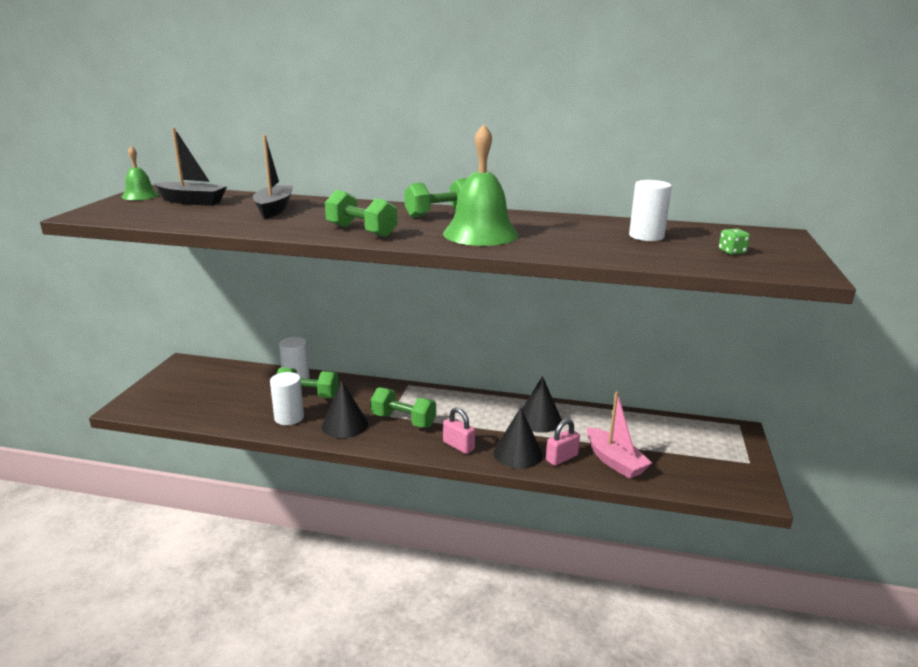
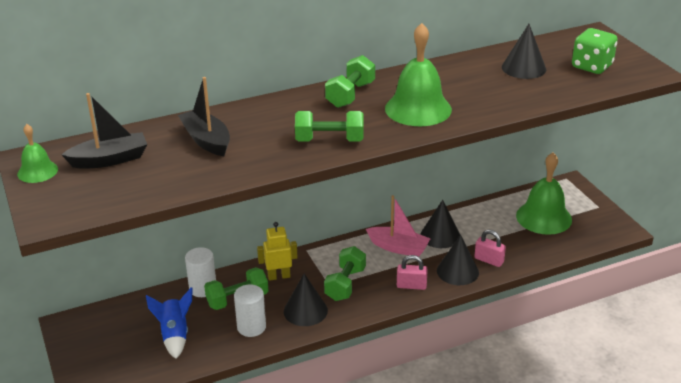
camera: 35 degrees left, 10 degrees up
green dumbbell [371,387,436,428] -> green dumbbell turned 60 degrees counterclockwise [324,246,366,301]
pink padlock [546,419,580,466] -> pink padlock turned 75 degrees counterclockwise [474,229,506,267]
pink boat [587,391,652,479] -> pink boat moved to [366,195,431,257]
white cylinder [629,180,672,241] -> black cone [502,24,546,79]
green dice [719,228,750,255] -> green dice [572,28,618,74], size x2.05
none -> blue rocket [146,287,193,359]
none -> yellow robot [257,222,297,281]
none -> green bell [516,153,572,235]

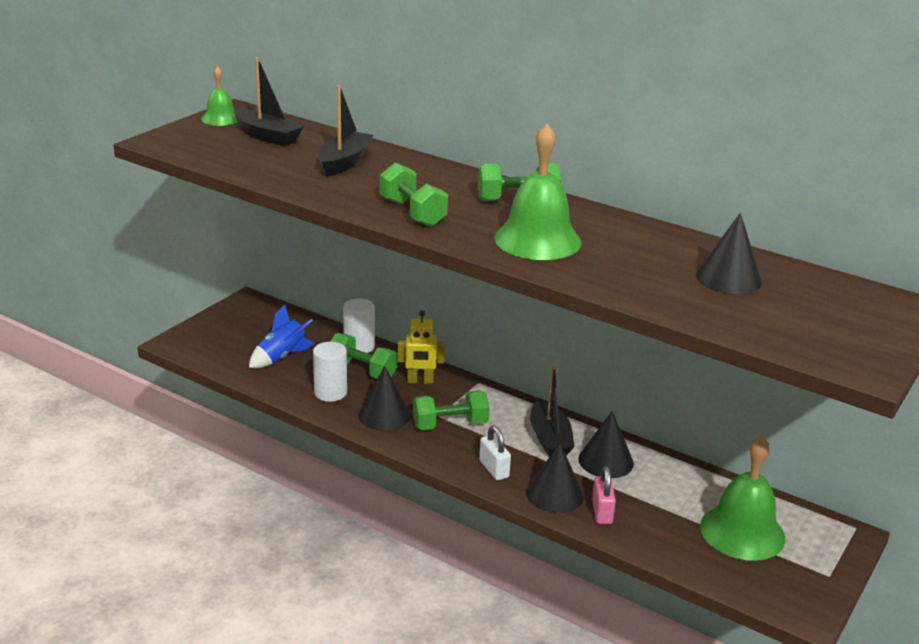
camera: 55 degrees right, 5 degrees down
yellow robot [257,222,297,281] -> yellow robot turned 135 degrees clockwise [398,310,445,384]
pink boat [366,195,431,257] -> black boat [530,364,575,457]
pink padlock [397,255,428,290] -> white padlock [479,425,511,480]
green dice [572,28,618,74] -> none

